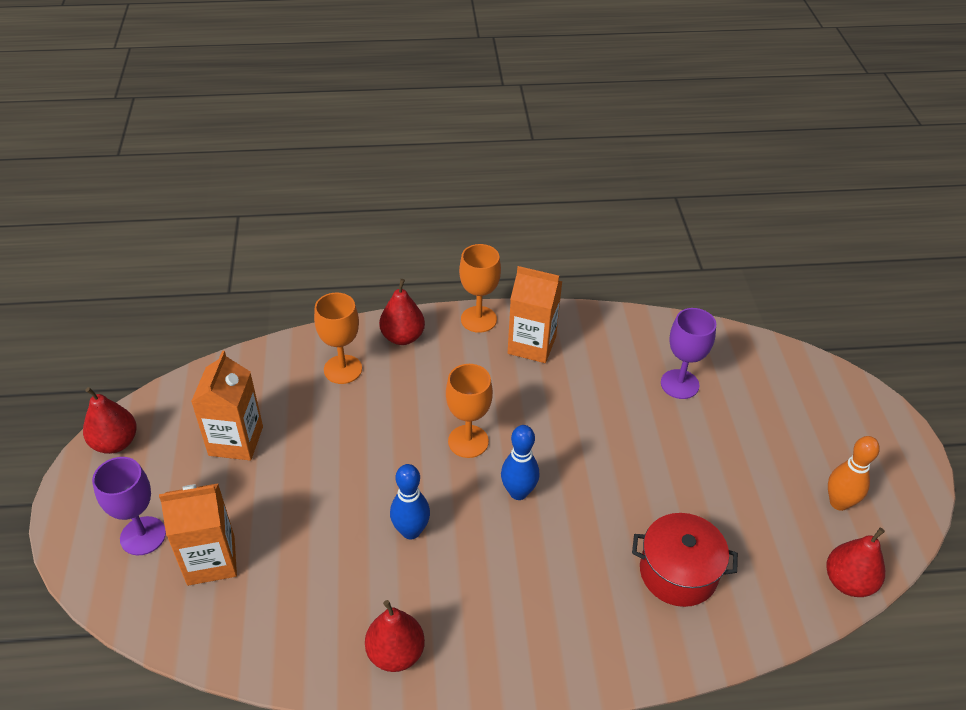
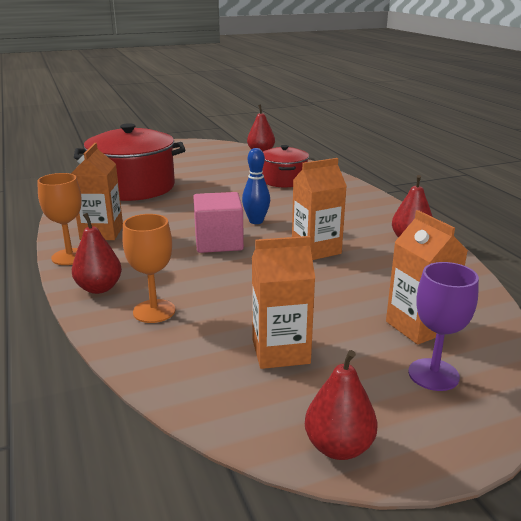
camera: 105 degrees left, 20 degrees down
blue bowling pin [390,464,430,539] -> orange carton [292,158,347,260]
orange goblet [446,364,493,458] -> pink cube [193,192,244,253]
purple goblet [661,308,716,399] -> red pot [74,123,185,201]
orange bowling pin [828,436,880,511] -> none

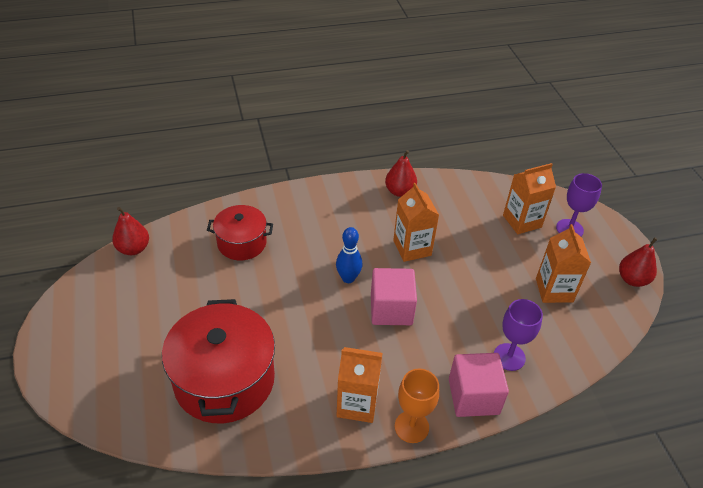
camera: 85 degrees left, 20 degrees up
red pear [72,213,122,294] -> pink cube [449,353,509,417]
orange goblet [122,214,175,323] -> purple goblet [494,299,543,371]

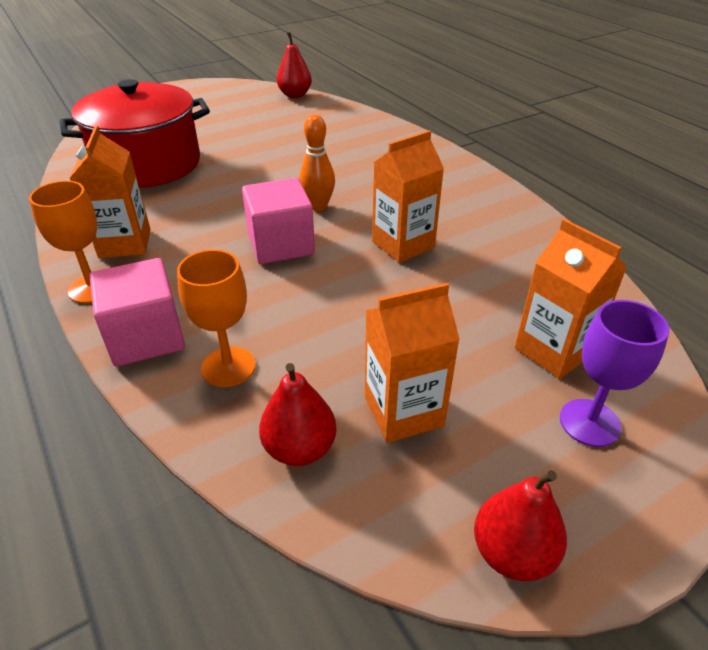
camera: 75 degrees right, 5 degrees down
red pot [207,205,273,260] -> none
blue bowling pin [336,227,362,283] -> orange bowling pin [300,114,335,211]
red pear [385,150,417,197] -> red pear moved to [259,363,336,466]
purple goblet [494,299,543,371] -> orange goblet [177,249,256,387]

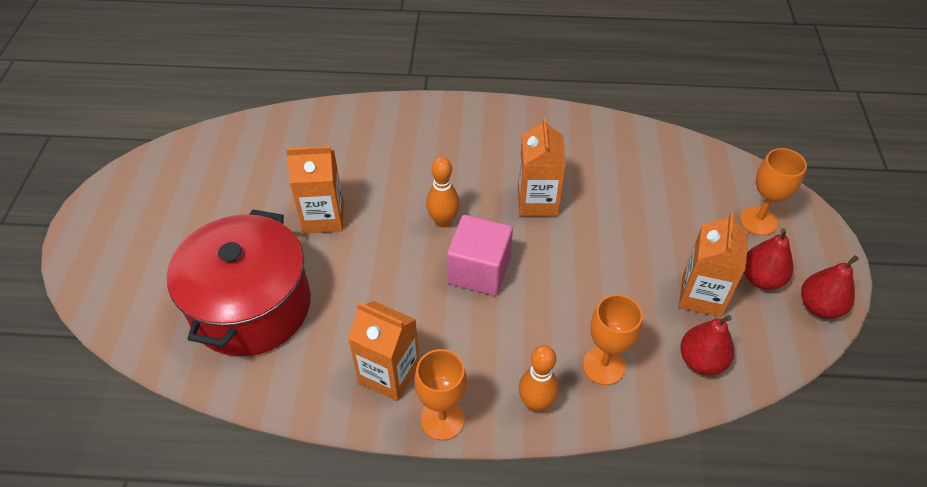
camera: 55 degrees left, 10 degrees up
pink cube [90,258,185,367] -> orange bowling pin [519,345,559,412]
red pear [277,32,312,98] -> red pear moved to [744,228,793,290]
orange carton [514,219,627,379] -> orange carton moved to [286,146,344,233]
purple goblet [560,300,670,447] -> orange goblet [740,148,807,236]

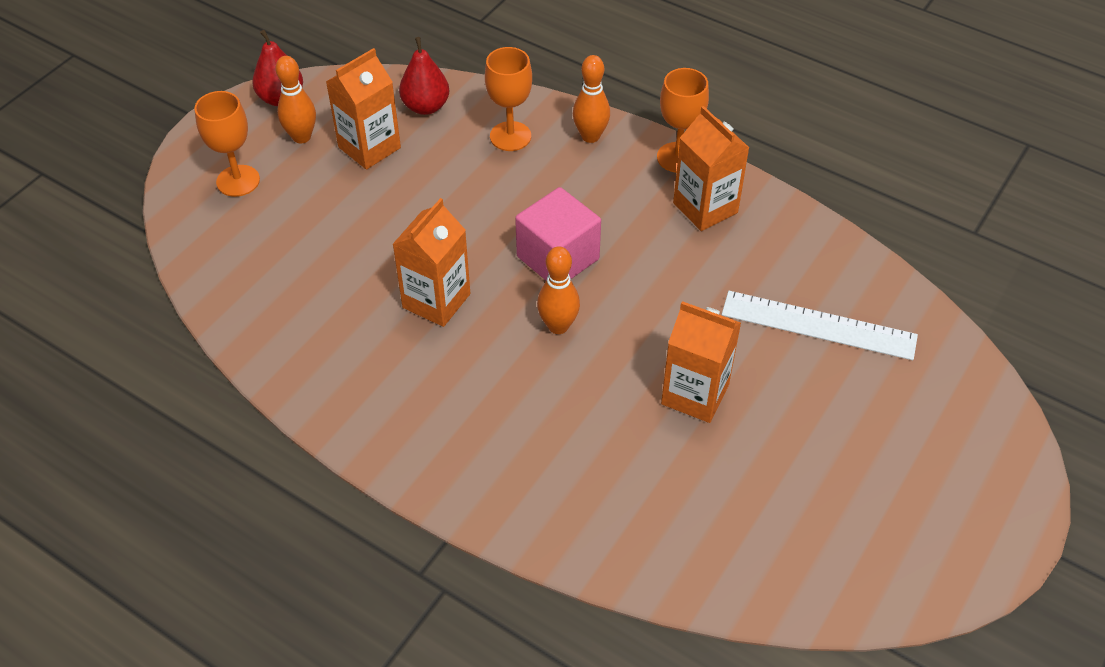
camera: 150 degrees left, 0 degrees up
red pot [167,209,311,357] -> white ruler [722,291,918,360]
red pear [744,228,793,290] -> orange bowling pin [275,56,316,143]

